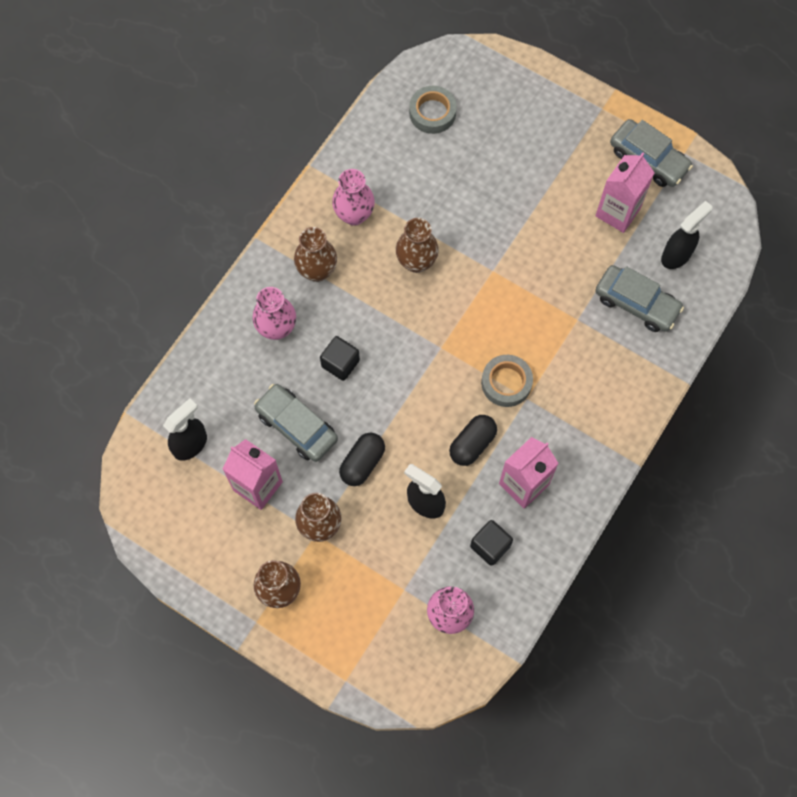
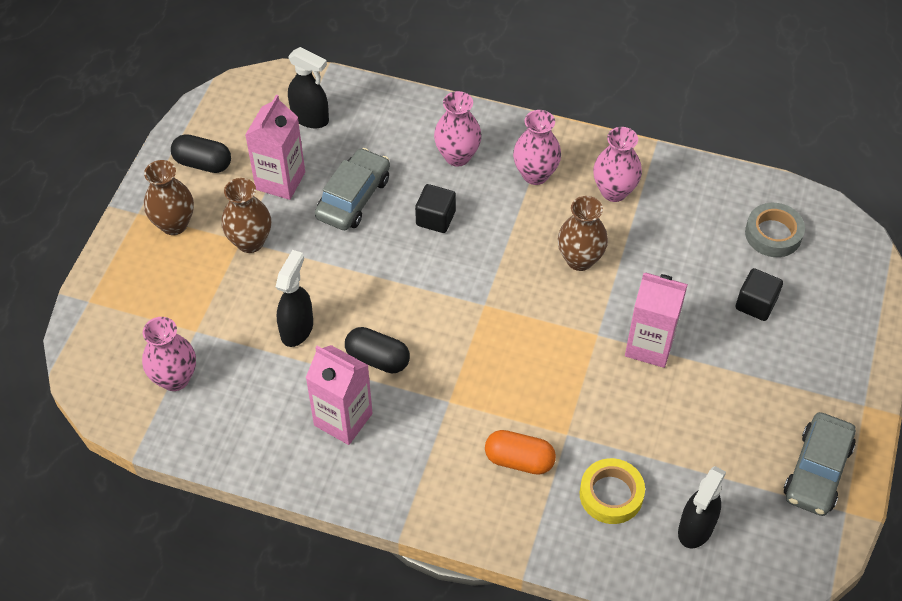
camera: 75 degrees right, 15 degrees down
brown vase [294,227,337,282] -> pink vase [513,110,561,185]
black capsule [339,433,385,486] -> black capsule moved to [171,134,231,173]
black cube [470,520,513,566] -> black cube moved to [736,268,783,321]
grey tape [481,355,533,407] -> none
pink carton [595,152,655,233] -> pink carton moved to [625,273,688,368]
grey car [595,265,684,332] -> yellow tape [579,458,645,524]
black spray bottle [661,201,712,269] -> black spray bottle turned 90 degrees clockwise [678,466,726,548]
none -> orange capsule [485,430,556,475]

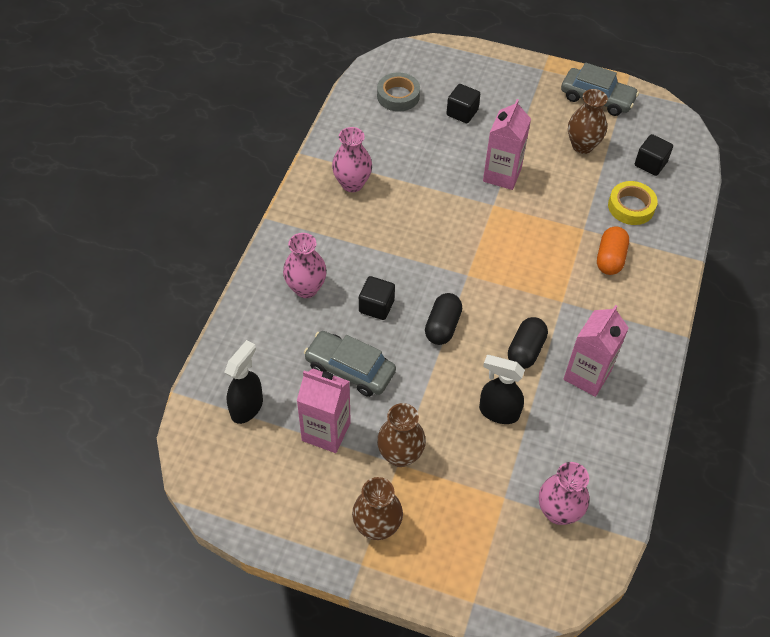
camera: 90 degrees left, 0 degrees up
black capsule [171,134,231,173] -> black capsule moved to [425,293,462,345]
pink vase [513,110,561,185] -> none
brown vase [557,196,608,271] -> brown vase moved to [568,89,608,154]
black spray bottle [678,466,726,548] -> black cube [635,134,673,176]

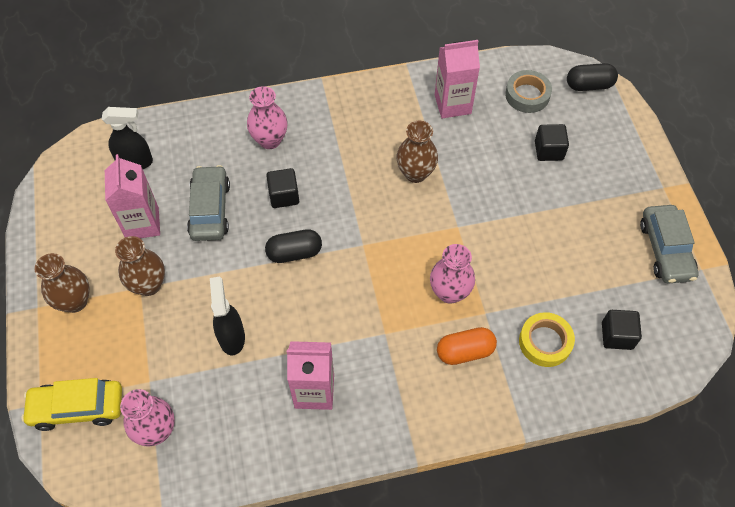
camera: 60 degrees right, 5 degrees up
pink vase [332,127,372,192] -> pink vase moved to [430,244,475,304]
pink carton [483,99,531,190] -> pink carton moved to [435,40,480,118]
black capsule [508,317,548,369] -> black capsule moved to [567,63,618,91]
brown vase [568,89,608,154] -> brown vase moved to [396,121,438,183]
none -> yellow car [21,378,122,431]

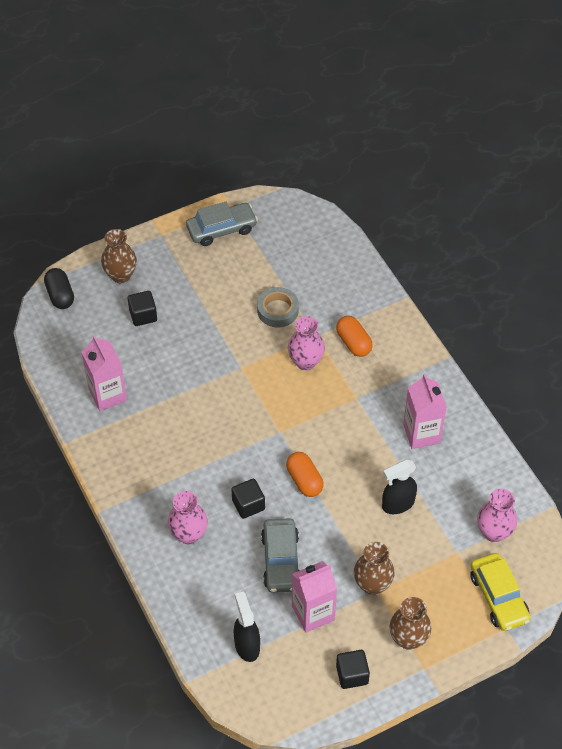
camera: 105 degrees left, 5 degrees down
grey car [187,165,230,241] -> grey car turned 75 degrees counterclockwise [261,518,300,593]
black capsule [265,229,322,263] -> orange capsule [286,452,324,497]
brown vase [396,121,438,183] -> brown vase moved to [101,229,137,283]
grey tape [505,70,552,113] -> grey tape moved to [257,287,299,327]
yellow tape [519,312,575,367] -> none
black cube [602,310,642,350] -> black cube moved to [336,650,370,689]

